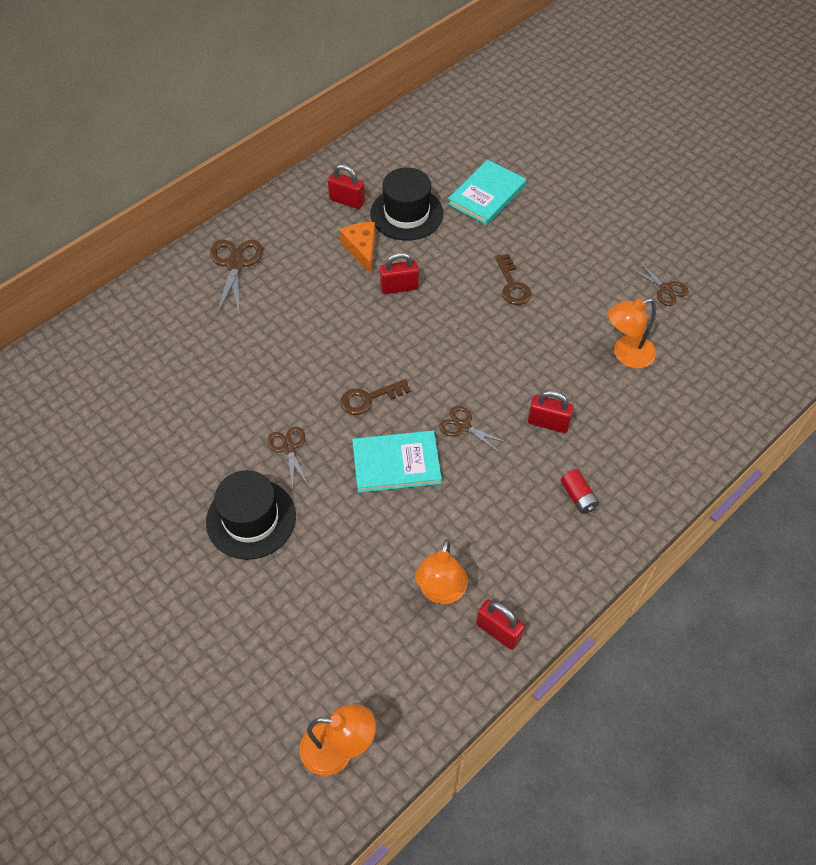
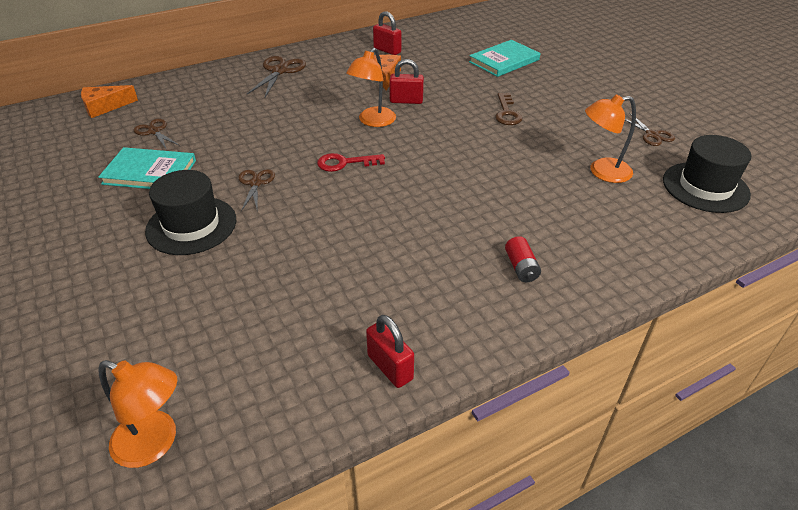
camera: 15 degrees right, 15 degrees down
brown key [340,379,411,415] -> red key [317,153,385,172]
turquoise book [352,430,442,493] -> turquoise book moved to [98,147,196,189]
black hat [370,168,443,240] -> black hat moved to [663,135,751,213]
orange lamp [415,539,468,604] -> orange lamp moved to [346,48,396,127]
brown scissors [439,406,508,454] -> brown scissors moved to [133,119,180,150]
red padlock [528,390,574,433] -> none
none -> orange cheese [81,85,138,118]

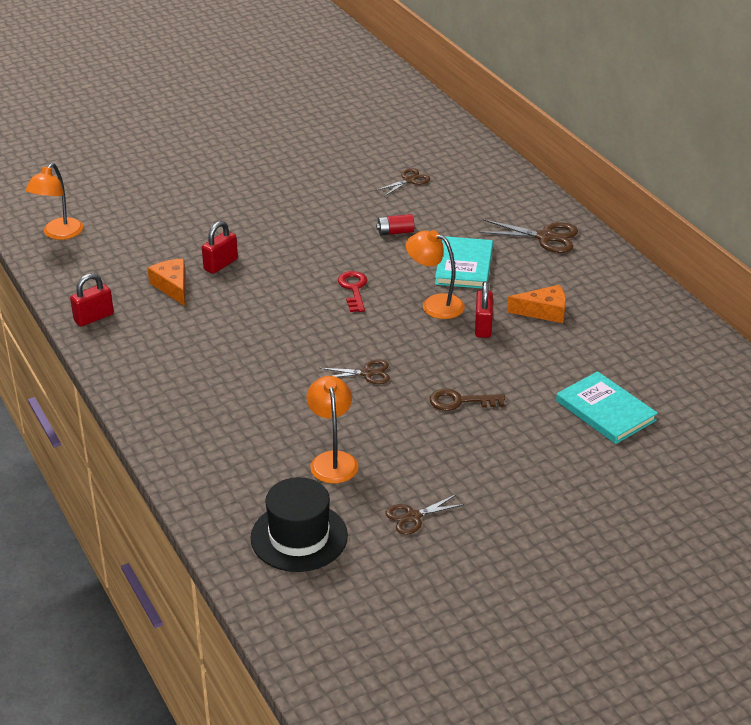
camera: 90 degrees right, 5 degrees down
orange cheese [81,85,138,118] -> orange cheese moved to [148,258,186,306]
turquoise book [98,147,196,189] -> turquoise book moved to [435,236,493,289]
black hat [145,170,236,255] -> none
brown scissors [238,169,275,211] -> brown scissors moved to [319,359,390,384]
red padlock [373,11,402,55] -> red padlock moved to [202,221,238,274]
red battery [505,236,541,282] -> red battery moved to [376,214,414,235]

